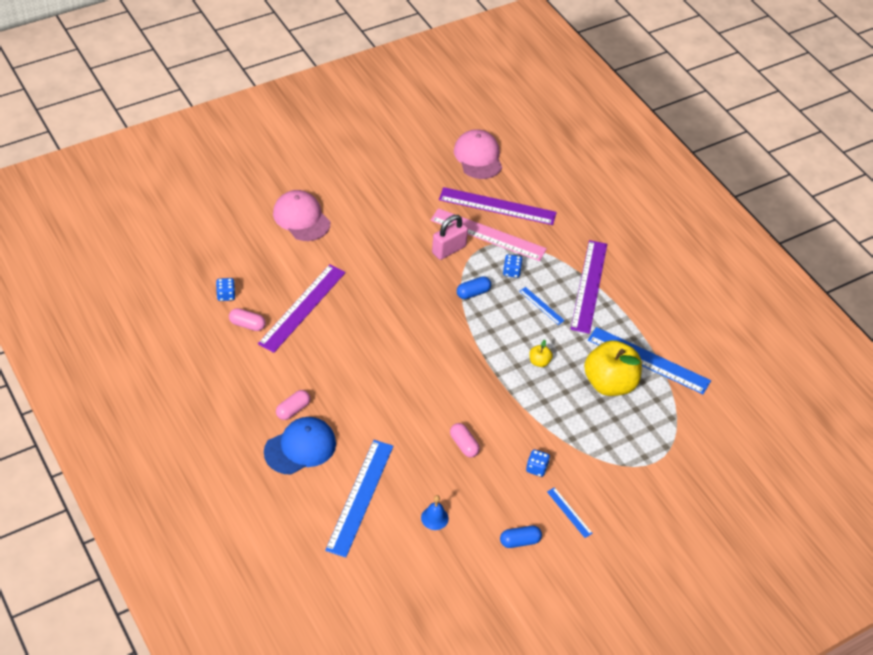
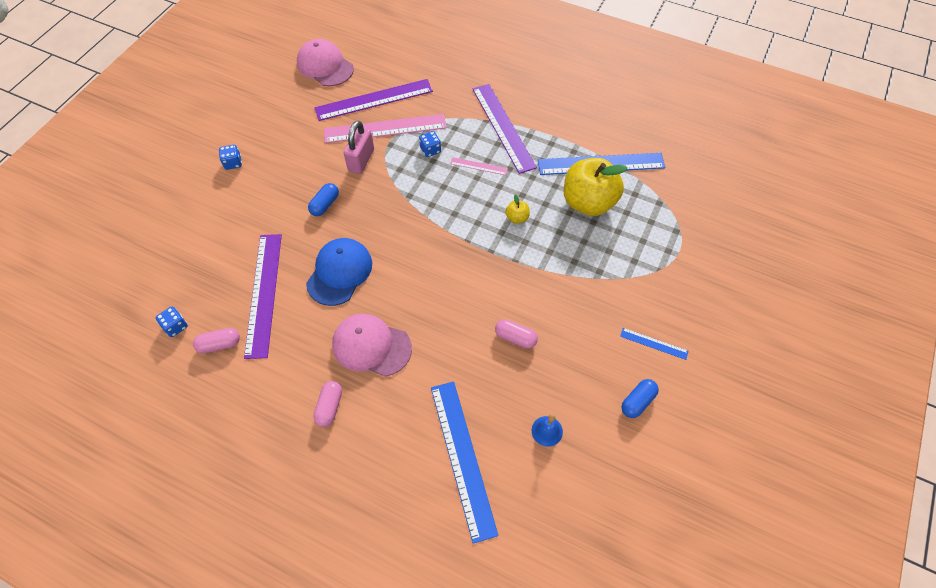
camera: 30 degrees left, 10 degrees up
blue cap [264,417,336,475] -> blue cap moved to [306,238,372,306]
pink cap [273,190,330,241] -> pink cap moved to [332,314,412,377]
blue capsule [457,276,491,299] -> blue capsule moved to [308,183,339,216]
blue ruler [519,287,565,325] -> pink ruler [450,157,508,175]
blue dice [526,449,550,477] -> blue dice moved to [219,145,242,170]

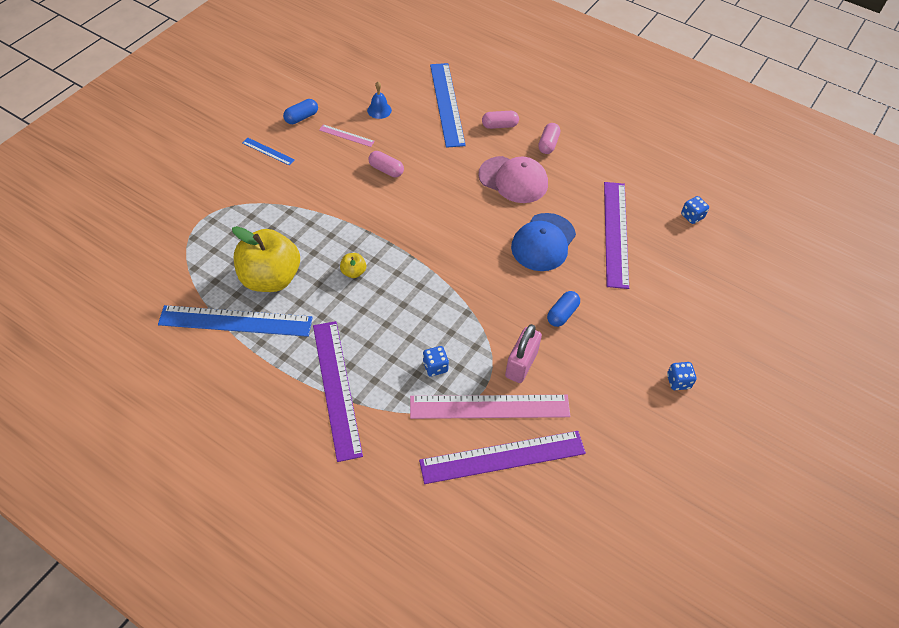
camera: 175 degrees left, 5 degrees down
pink capsule [193,328,240,353] -> pink capsule moved to [482,111,519,129]
pink cap [297,39,354,86] -> none
pink ruler [450,157,508,175] -> pink ruler moved to [319,124,375,147]

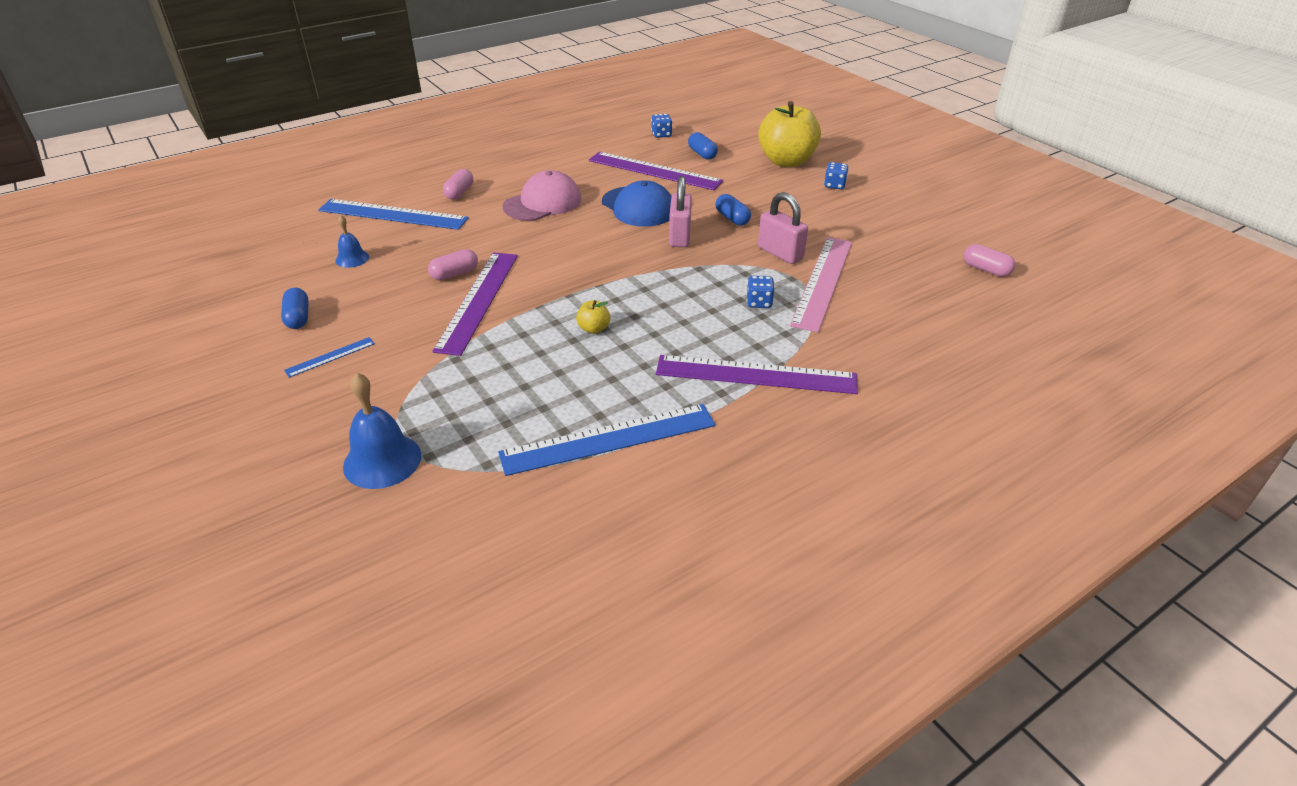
camera: 65 degrees left, 15 degrees down
blue ruler [158,305,313,337] -> blue ruler turned 45 degrees clockwise [498,404,716,476]
yellow apple [232,226,300,292] -> yellow apple moved to [758,101,821,167]
pink ruler [319,124,375,147] -> none
purple ruler [419,431,586,484] -> purple ruler moved to [432,252,518,356]
pink capsule [538,123,560,154] -> pink capsule moved to [964,244,1015,277]
none -> blue bell [343,372,421,489]
none -> pink padlock [669,176,692,247]
none -> blue capsule [688,132,718,160]

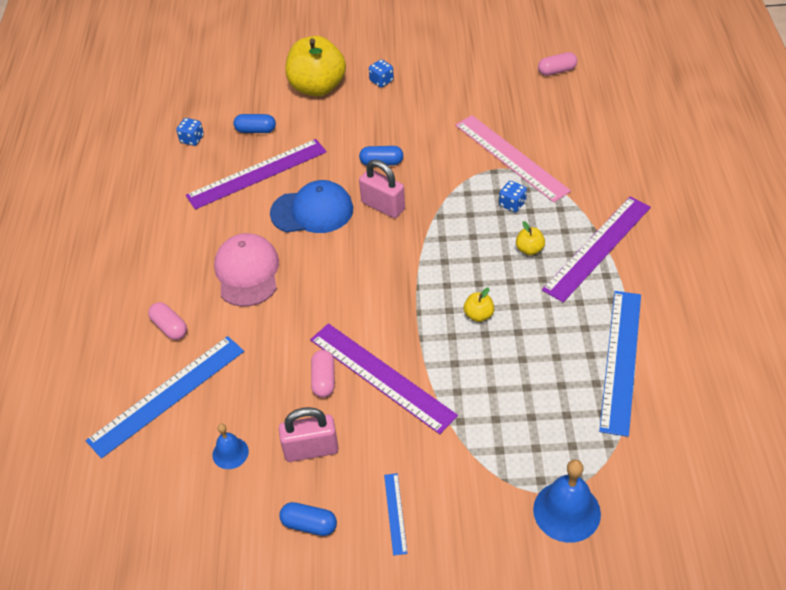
camera: 55 degrees left, 10 degrees up
pink padlock [758,192,808,264] -> pink padlock moved to [279,407,339,462]
none -> yellow apple [516,221,545,255]

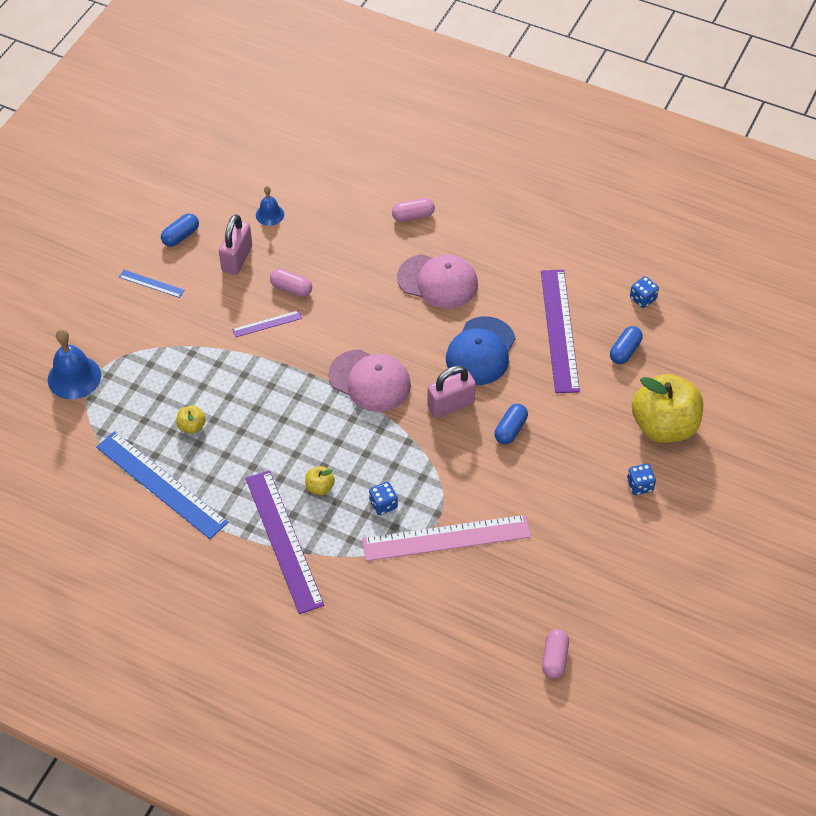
camera: 115 degrees right, 5 degrees up
blue ruler [86,336,244,458] -> none
purple ruler [310,323,458,434] -> purple ruler [232,310,302,338], size x0.46
yellow apple [464,287,494,322] -> yellow apple moved to [176,406,206,434]
none -> pink cap [328,349,411,412]

